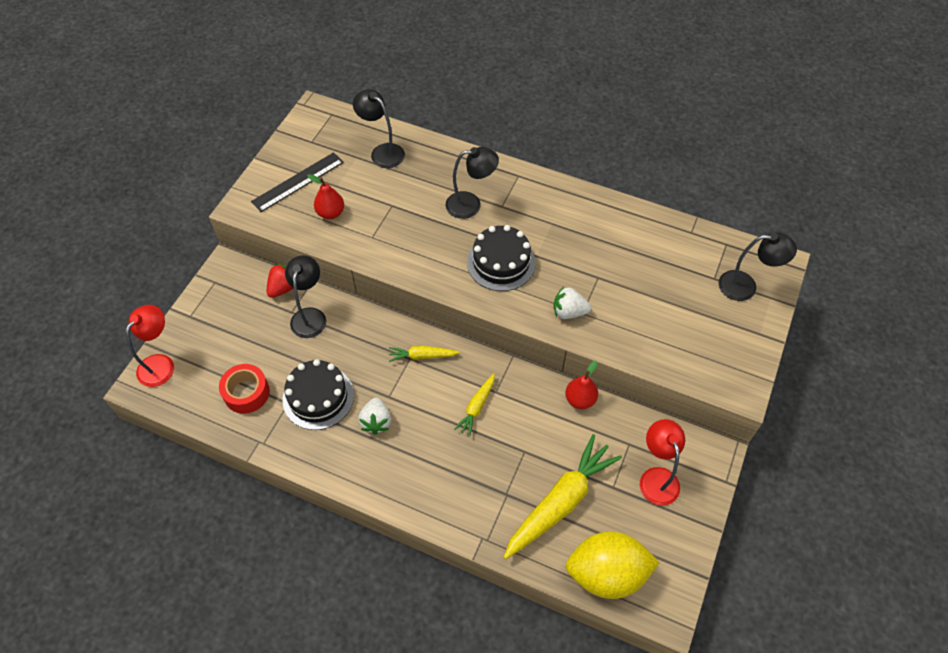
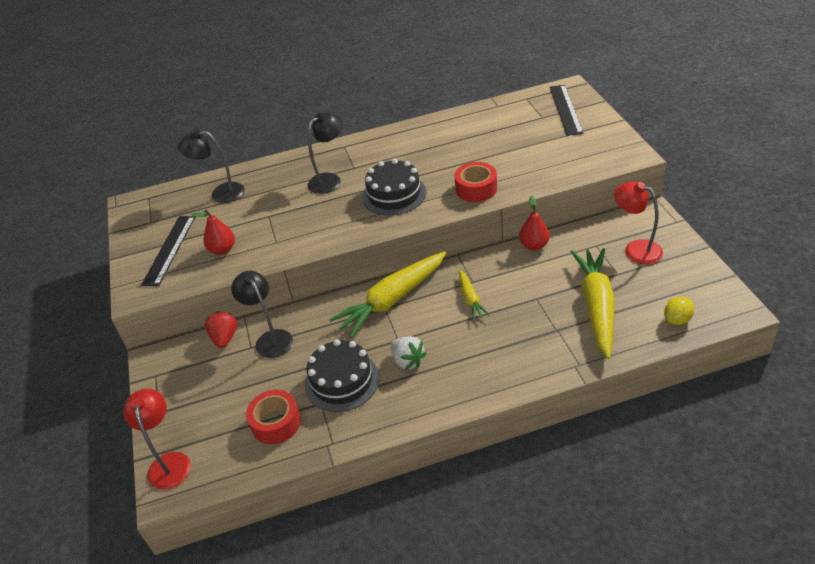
camera: 35 degrees left, 15 degrees down
yellow carrot [389,346,460,362] -> yellow carrot [329,251,446,338], size x2.01
white strawberry [554,286,591,319] -> red tape [454,162,497,202]
yellow lemon [566,531,660,599] -> yellow lemon [664,296,694,325], size x0.46
black lamp [718,232,797,301] -> black ruler [550,85,583,136]

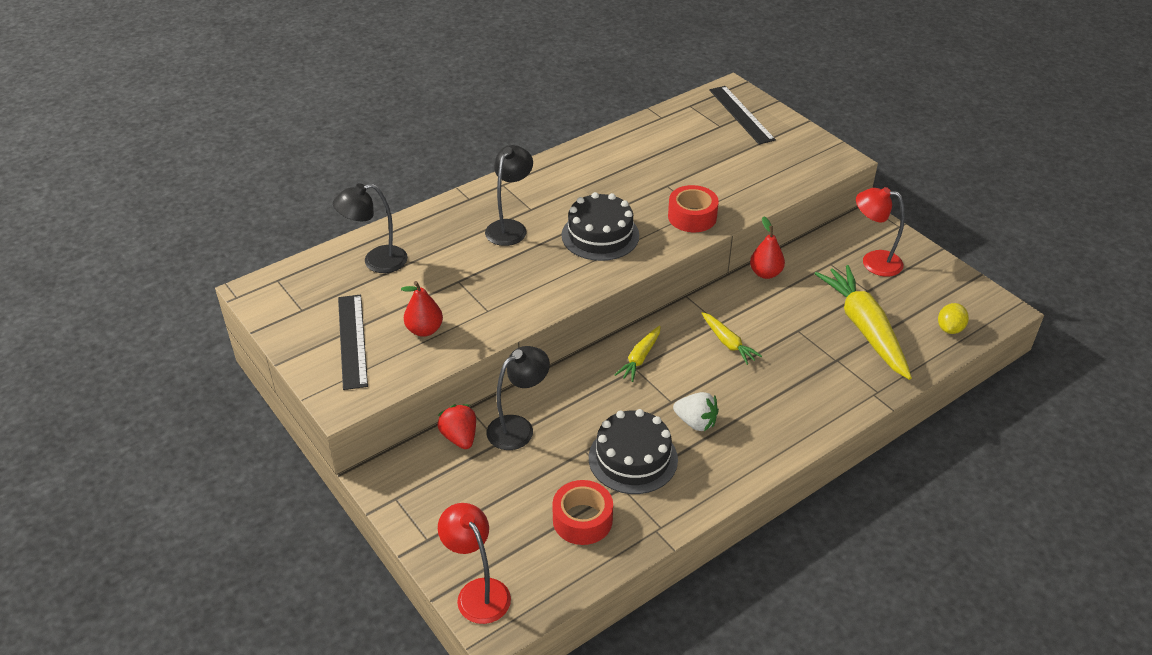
camera: 25 degrees left, 0 degrees up
black lamp [231,271,293,358] -> black lamp turned 105 degrees clockwise [486,346,550,450]
yellow carrot [329,251,446,338] -> yellow carrot [615,326,661,382], size x0.50

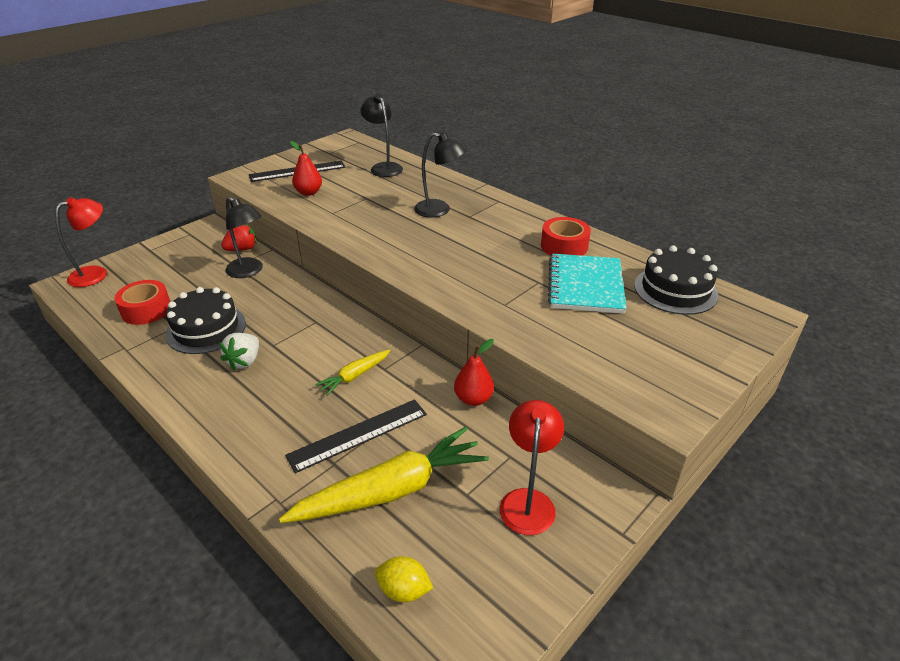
camera: 80 degrees right, 5 degrees down
black cake [561,192,639,261] -> black cake moved to [634,245,718,315]
yellow carrot [615,326,661,382] -> none
red tape [668,185,719,232] -> red tape moved to [541,217,591,256]
black ruler [709,86,776,144] -> black ruler moved to [285,399,427,473]
none -> turquoise notebook [548,253,627,314]

